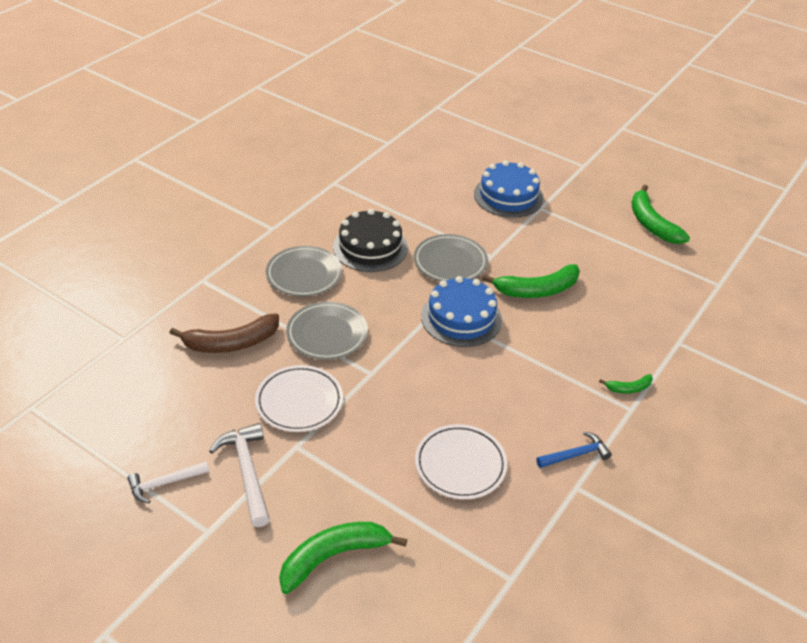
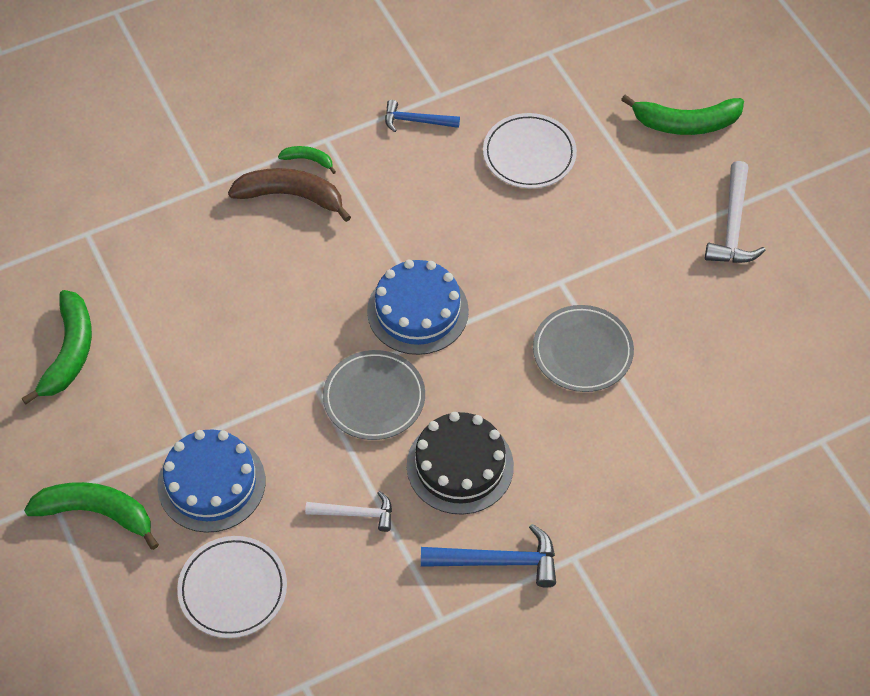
camera: 150 degrees left, 15 degrees up
white hammer [128,461,209,503] -> white hammer moved to [305,491,392,532]
brown banana [169,313,279,353] -> brown banana moved to [228,168,351,222]
white plate [255,365,343,432] -> white plate moved to [177,536,287,638]
grey plate [266,246,342,297] -> none
green banana [482,264,580,298] -> green banana moved to [24,482,159,550]
none -> blue hammer [421,524,556,588]

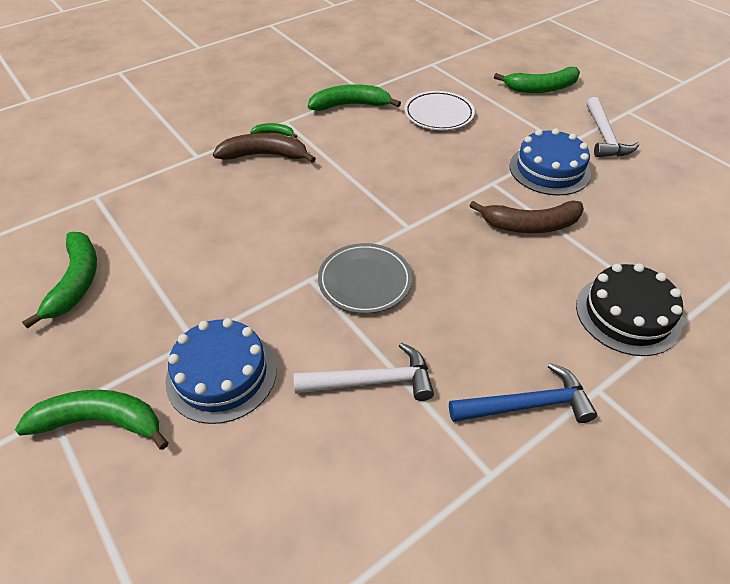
camera: 10 degrees left, 10 degrees down
white plate [177,536,287,638] -> none
white hammer [305,491,392,532] -> white hammer [294,343,434,401], size x1.53
blue cake [367,260,469,355] -> blue cake moved to [509,128,591,196]
blue hammer [385,100,460,132] -> green banana [308,84,401,111]
black cake [407,412,514,515] -> black cake moved to [576,263,683,356]
grey plate [533,305,634,392] -> brown banana [470,201,584,233]

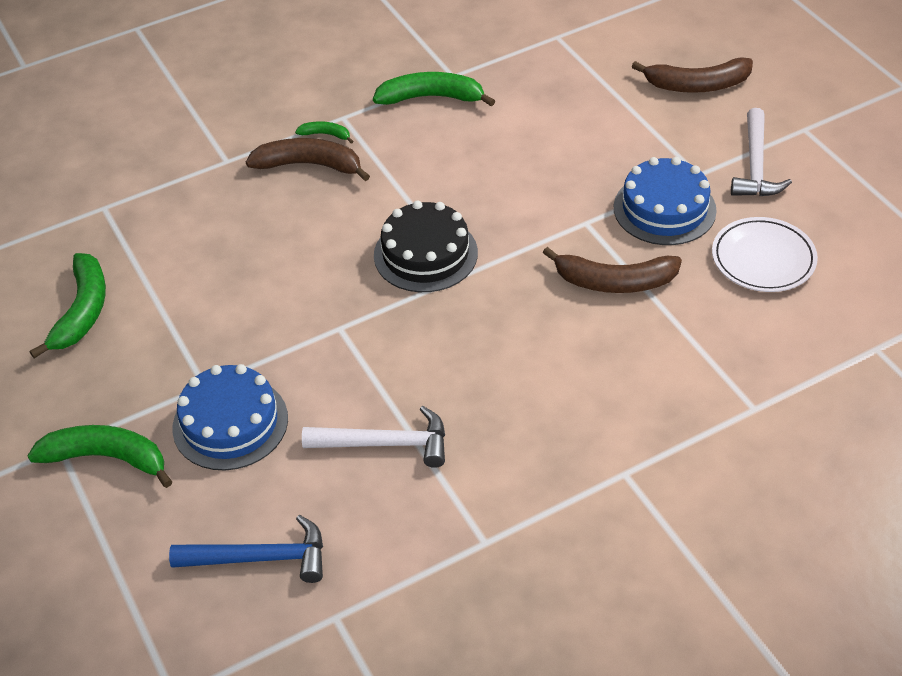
camera: 10 degrees right, 0 degrees up
grey plate [318,243,412,314] -> none
white plate [404,91,475,130] -> white plate moved to [712,217,818,292]
blue hammer [449,363,597,423] -> blue hammer moved to [169,515,323,583]
green banana [494,67,580,93] -> brown banana [632,57,753,93]
black cake [576,263,683,356] -> black cake moved to [374,200,478,292]

